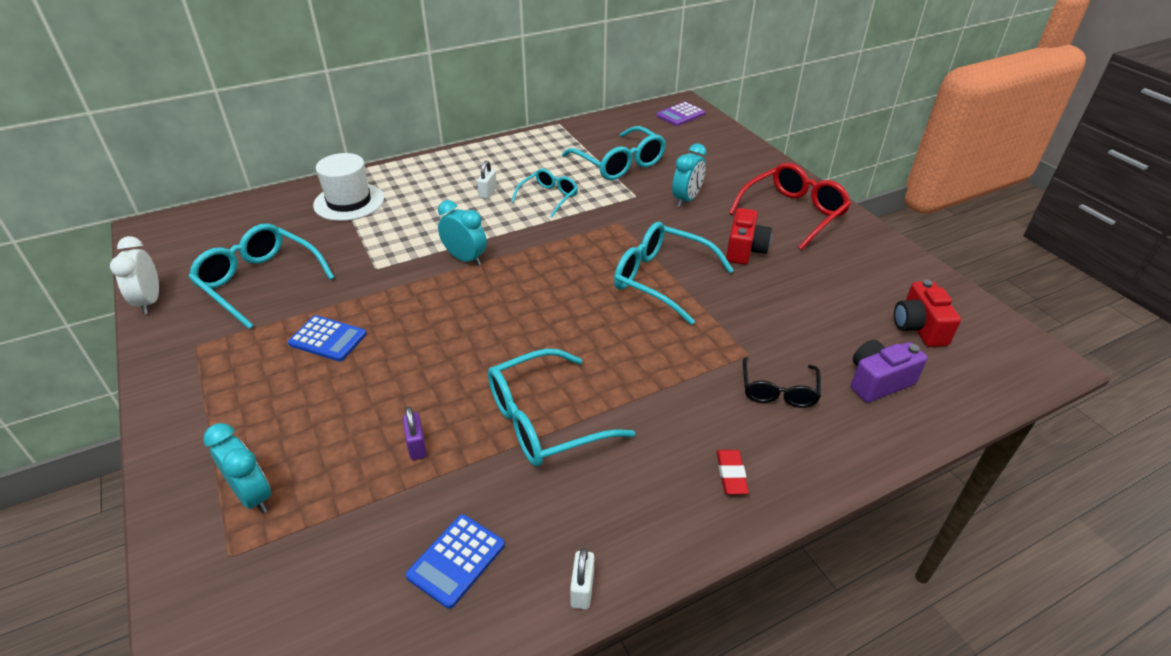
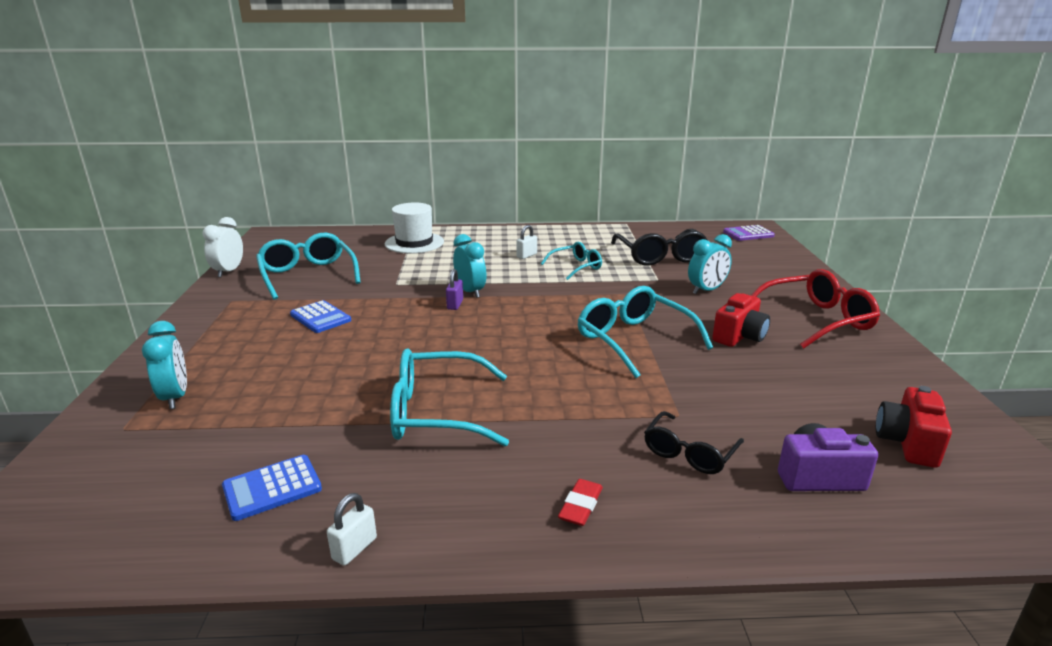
camera: 25 degrees right, 15 degrees down
purple padlock [403,407,427,460] -> purple padlock moved to [446,269,463,310]
turquoise glasses [562,126,666,180] -> black glasses [611,229,708,266]

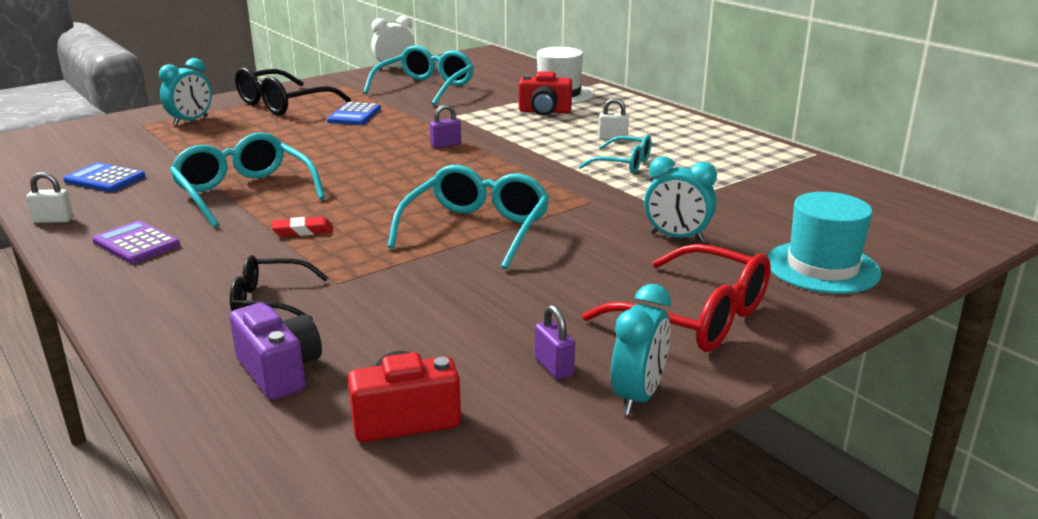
camera: 55 degrees right, 0 degrees up
turquoise clock [453,234,486,298] -> turquoise clock moved to [611,284,671,415]
red eraser [558,479,603,526] -> red eraser moved to [272,217,333,237]
black glasses [611,229,708,266] -> black glasses moved to [235,67,351,115]
red camera [712,293,770,347] -> red camera moved to [519,71,572,116]
purple calculator [723,225,775,241] -> purple calculator moved to [92,221,180,264]
none -> purple padlock [535,305,575,380]
none -> turquoise hat [767,192,881,294]

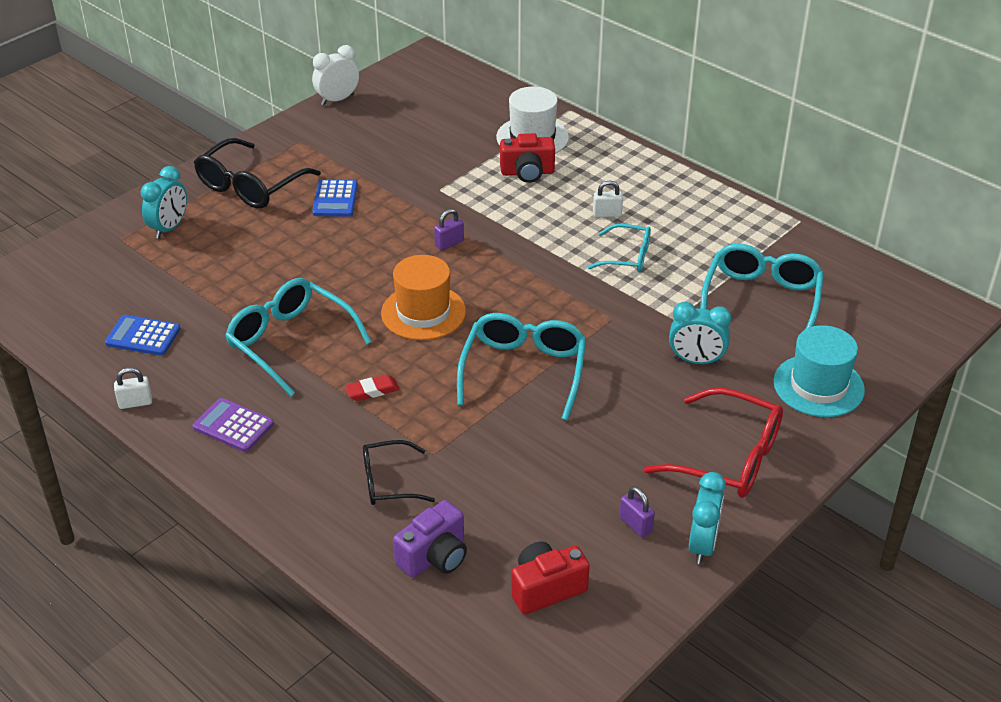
camera: 10 degrees left, 15 degrees up
purple camera [230,303,322,400] -> purple camera turned 90 degrees clockwise [393,500,467,578]
turquoise glasses [363,46,474,105] -> turquoise glasses moved to [700,243,824,329]
none -> orange hat [381,255,466,340]

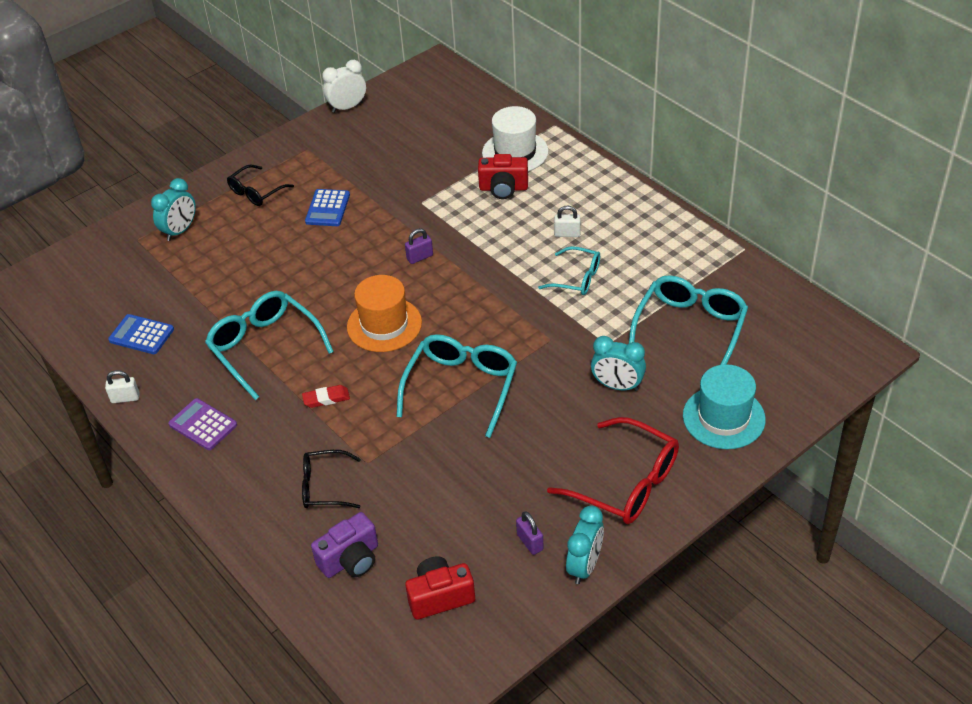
camera: 10 degrees right, 5 degrees up
black glasses [194,138,321,209] -> black glasses [227,165,294,206], size x0.60

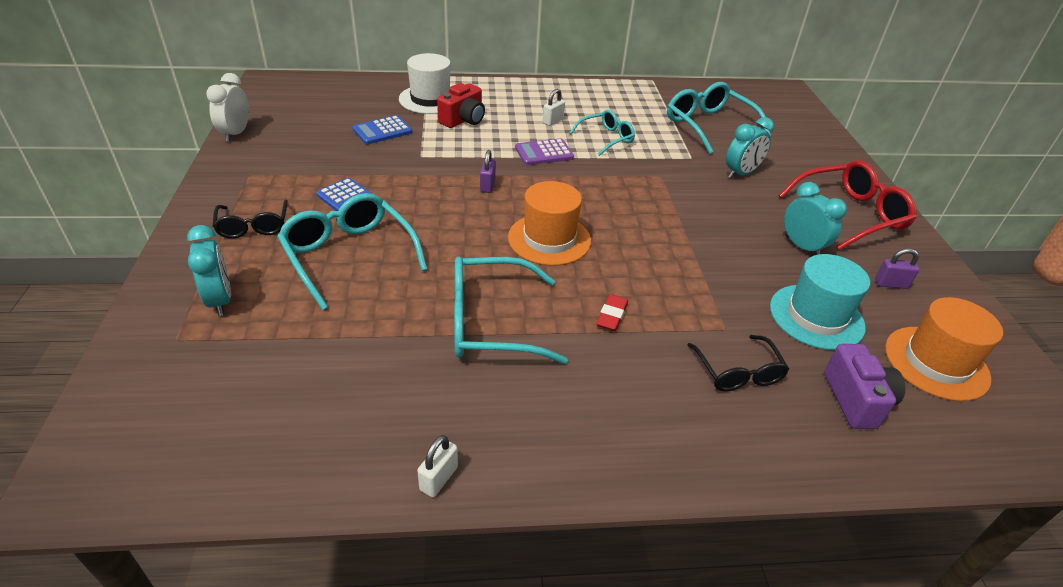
camera: 60 degrees left, 5 degrees down
blue calculator [108,314,174,354] -> blue calculator moved to [353,115,412,144]
purple calculator [169,398,237,450] -> purple calculator moved to [515,138,574,165]
black glasses [302,450,361,508] -> black glasses turned 45 degrees counterclockwise [687,335,789,392]
turquoise glasses [397,334,517,438] -> turquoise glasses moved to [277,193,427,310]
red camera [405,556,475,620] -> orange hat [885,297,1003,401]
turquoise clock [566,506,604,584] -> turquoise clock moved to [784,182,847,255]
turquoise hat [683,364,766,449] -> turquoise hat moved to [770,254,870,350]

